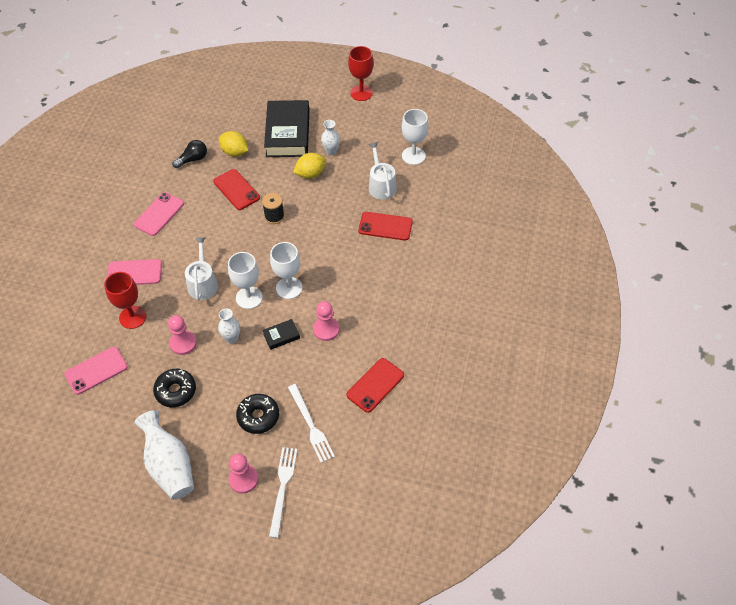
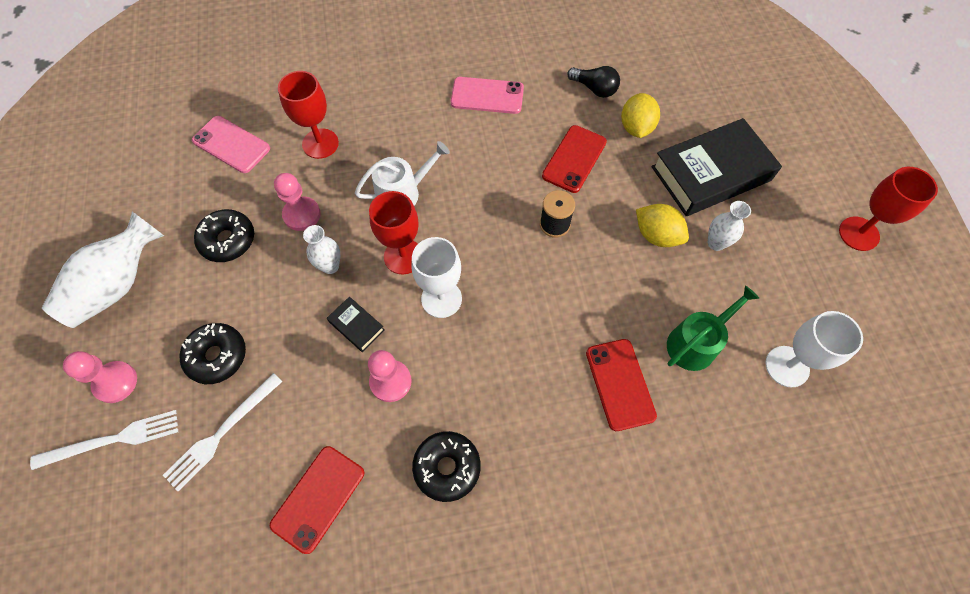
camera: 65 degrees right, 10 degrees up
pink phone [107,259,162,285] -> none
white goblet [228,252,263,309] -> red goblet [369,191,419,274]
red phone [347,358,404,413] -> red phone turned 75 degrees counterclockwise [270,446,364,554]
white watering can [369,142,397,200] -> green watering can [667,285,759,371]
none -> black donut [412,431,481,502]

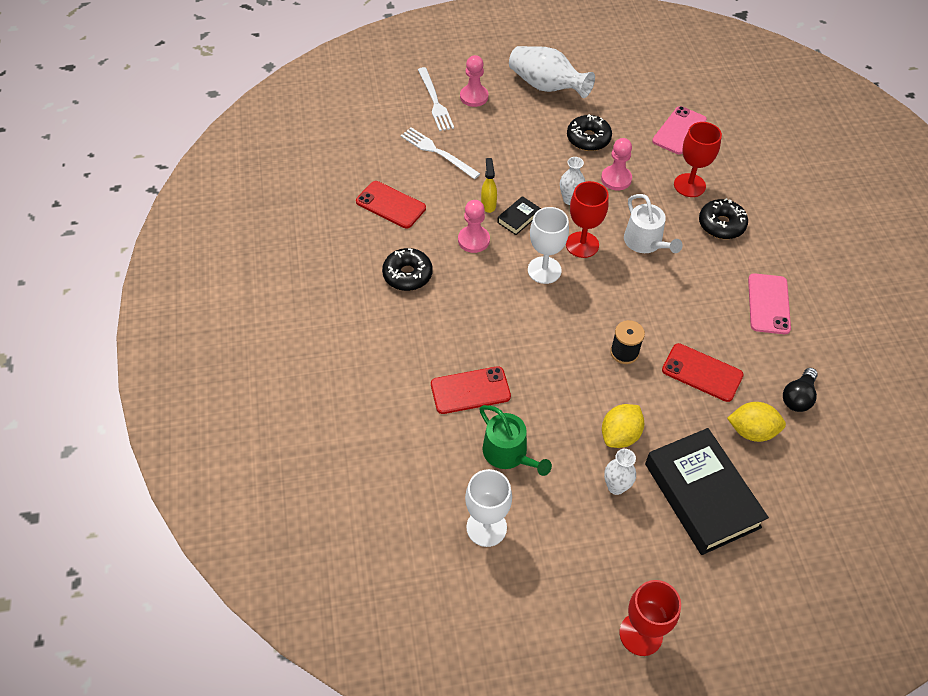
camera: 90 degrees right, 10 degrees down
black donut [180,323,246,384] -> black donut moved to [699,198,748,239]
none -> yellow spray bottle [481,158,497,213]

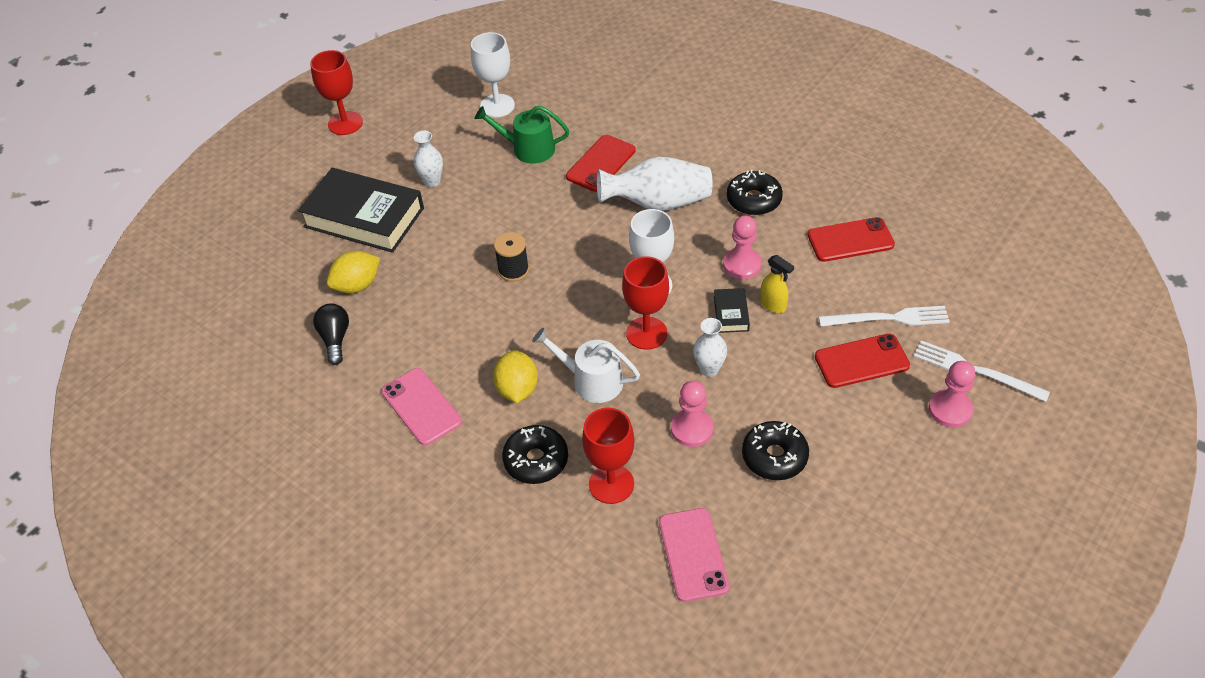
camera: 140 degrees right, 5 degrees down
white vase [509,46,595,98] -> white vase moved to [597,156,713,211]
yellow lemon [602,404,645,448] -> yellow lemon moved to [493,350,538,403]
red phone [662,343,744,402] -> red phone moved to [815,334,910,388]

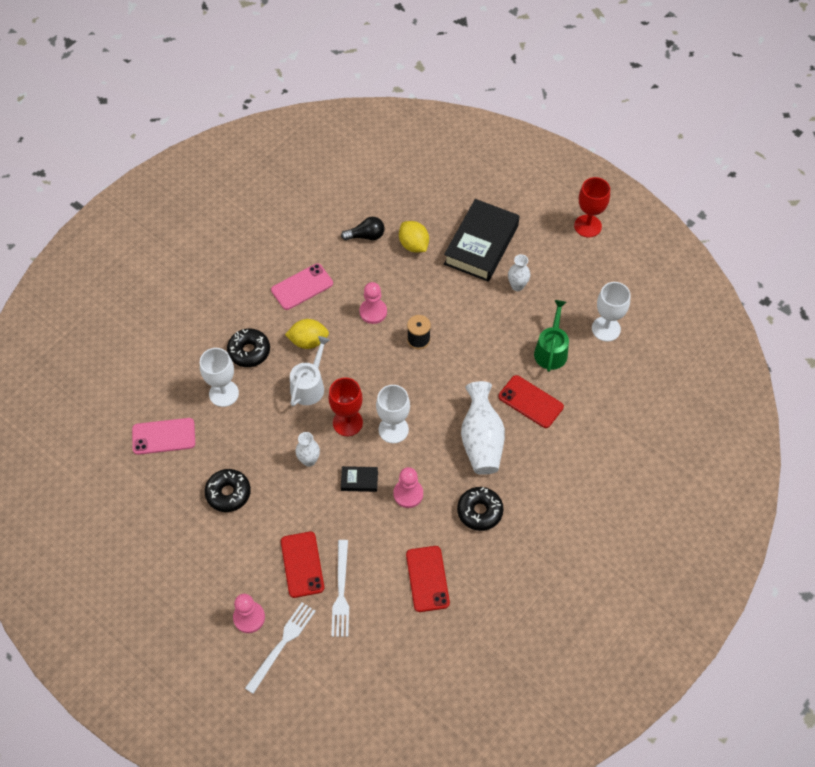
camera: 90 degrees right, 10 degrees up
red goblet [582,408,635,504] -> white goblet [200,348,239,407]
pink pawn [671,381,714,447] -> pink pawn moved to [360,282,387,324]
yellow spray bottle [760,255,794,313] -> none

